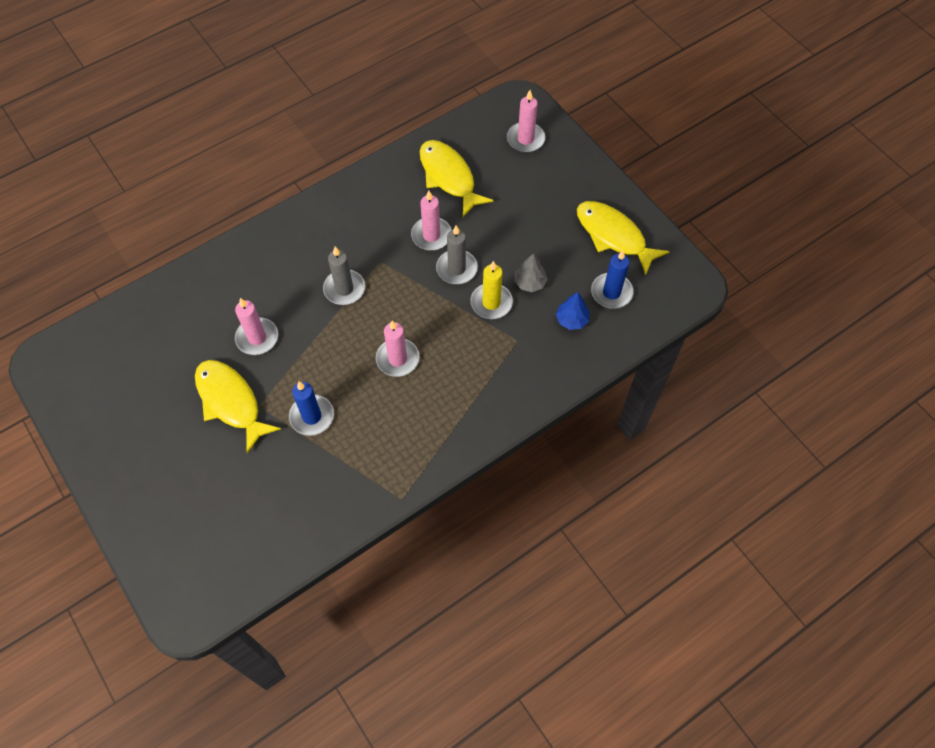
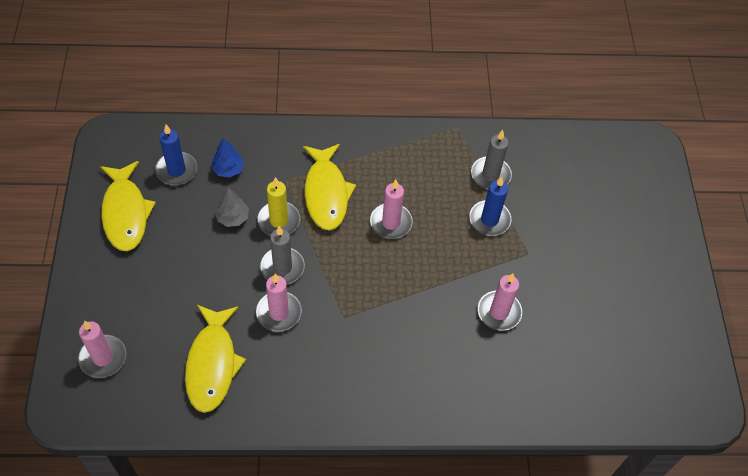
camera: 150 degrees left, 5 degrees down
yellow fish [195,360,281,453] -> yellow fish moved to [303,144,356,231]
grey candle [323,247,365,305] -> grey candle moved to [471,130,512,189]

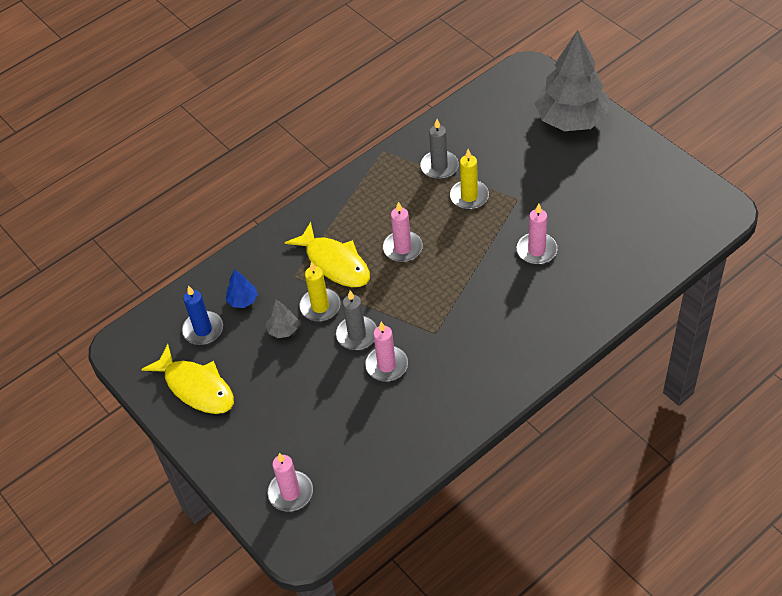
camera: 30 degrees left, 5 degrees down
yellow fish [185,305,246,413] -> none
blue candle [469,177,511,236] -> yellow candle [450,149,489,210]
none -> grey tree [535,30,609,131]

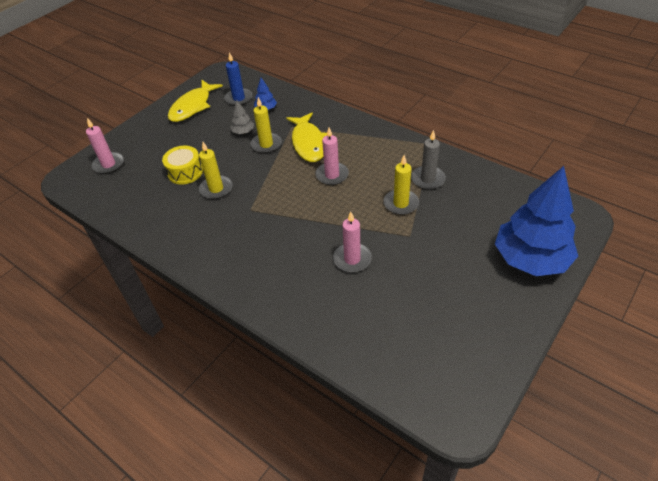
camera: 75 degrees right, 5 degrees down
yellow fish [285,222,370,287] -> yellow fish turned 45 degrees counterclockwise [286,113,327,162]
grey candle [336,291,377,350] -> none
pink candle [365,322,408,381] -> yellow candle [199,142,233,199]
grey tree [535,30,609,131] -> blue tree [495,166,578,276]
none -> yellow drum [162,146,203,184]

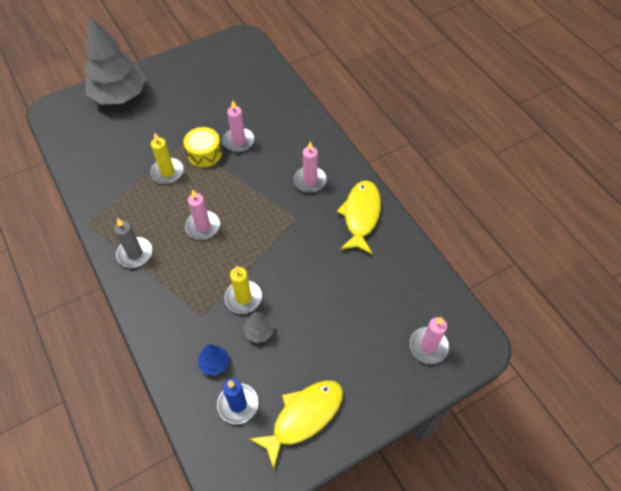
camera: 160 degrees left, 10 degrees up
yellow drum [162,146,203,184] -> yellow drum moved to [184,127,222,167]
yellow candle [199,142,233,199] -> none
yellow fish [286,113,327,162] -> yellow fish moved to [337,180,381,254]
grey candle [411,130,446,190] -> grey candle moved to [114,218,152,268]
blue tree [495,166,578,276] -> grey tree [85,16,146,104]
none -> pink candle [294,142,327,193]

